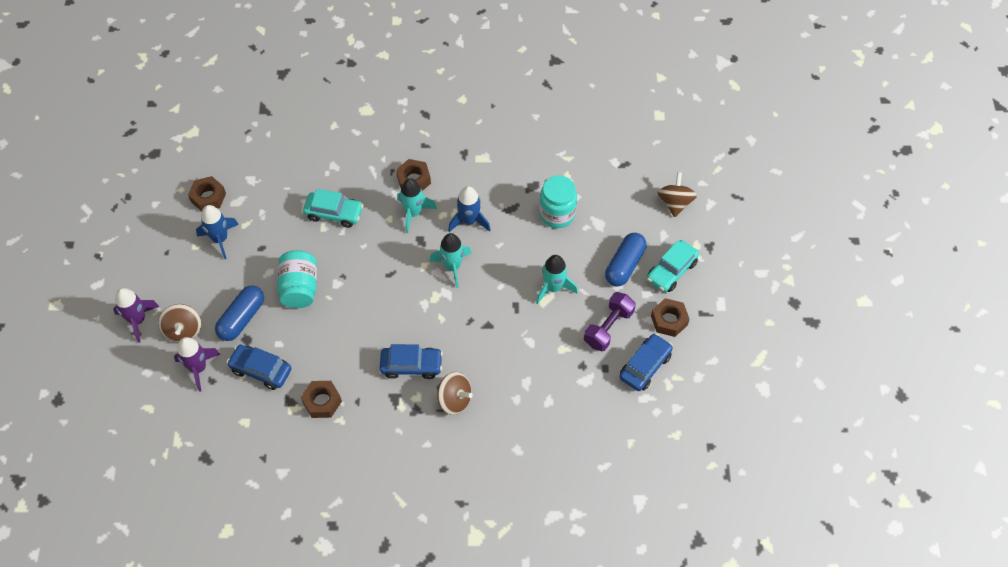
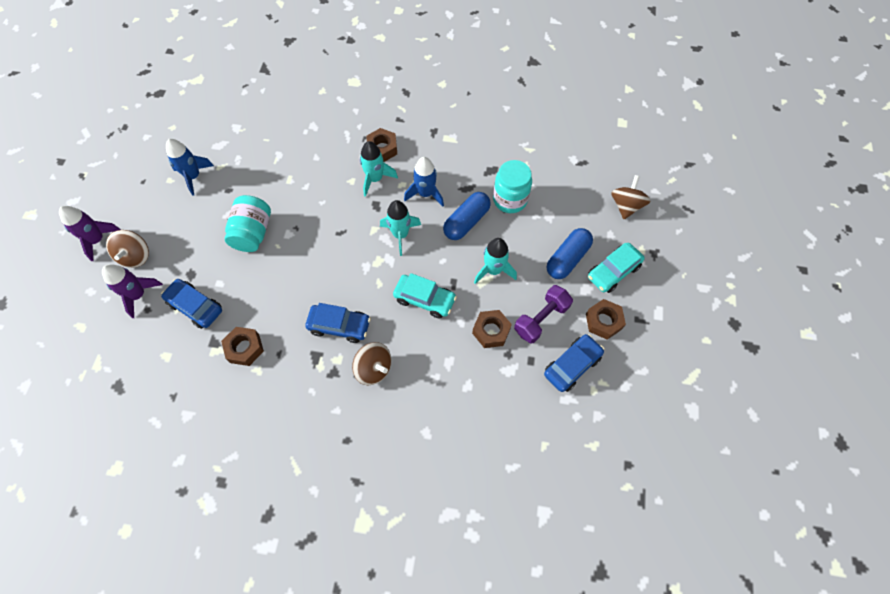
camera: 10 degrees right, 5 degrees up
brown nut [188,176,226,212] -> brown nut moved to [472,310,512,348]
blue capsule [215,285,264,341] -> blue capsule moved to [443,192,491,240]
turquoise car [303,189,364,228] -> turquoise car moved to [393,273,457,319]

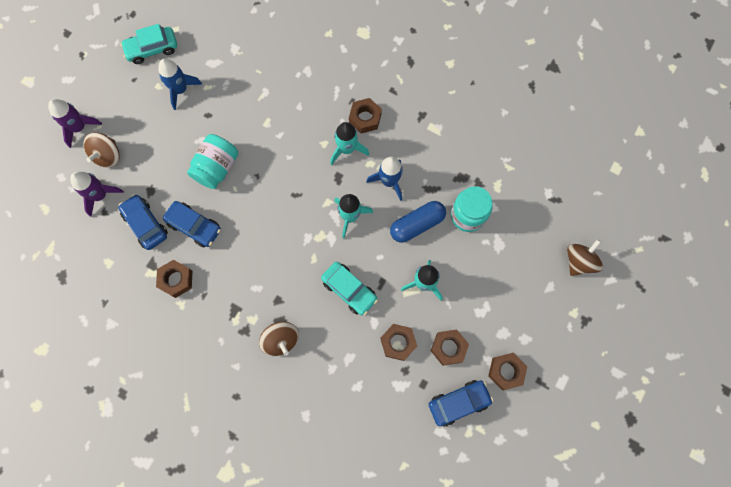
camera: 20 degrees right, 10 degrees up
blue car [305,303,371,343] -> blue car moved to [163,201,221,247]
purple dumbbell [514,285,573,343] -> brown nut [431,329,469,366]
blue capsule [547,228,593,279] -> none
turquoise car [588,243,645,293] -> turquoise car moved to [120,24,177,64]

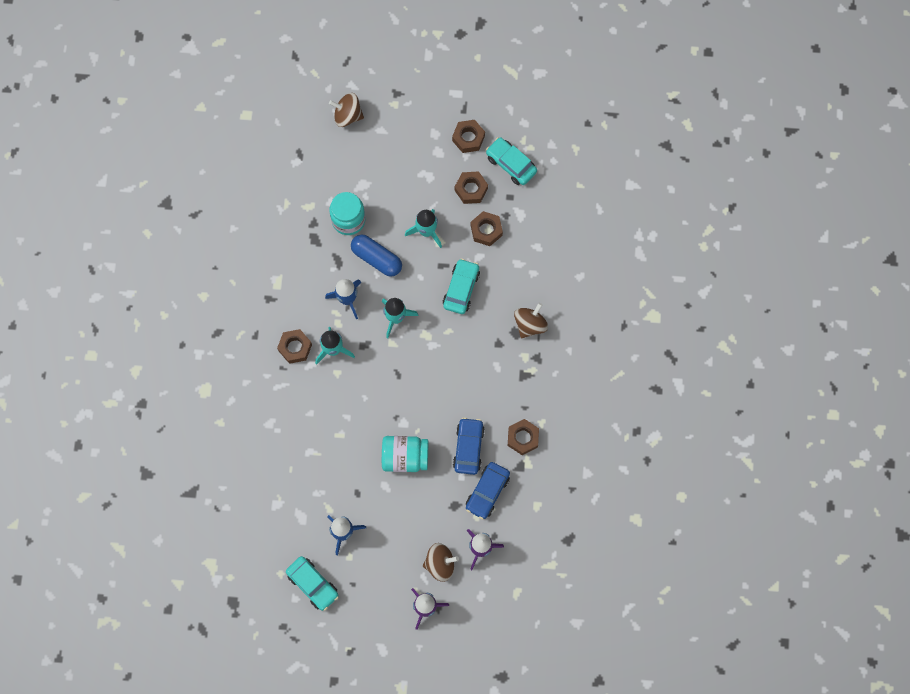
camera: 115 degrees left, 0 degrees up
blue car [429,380,493,427] -> turquoise car [486,137,537,185]

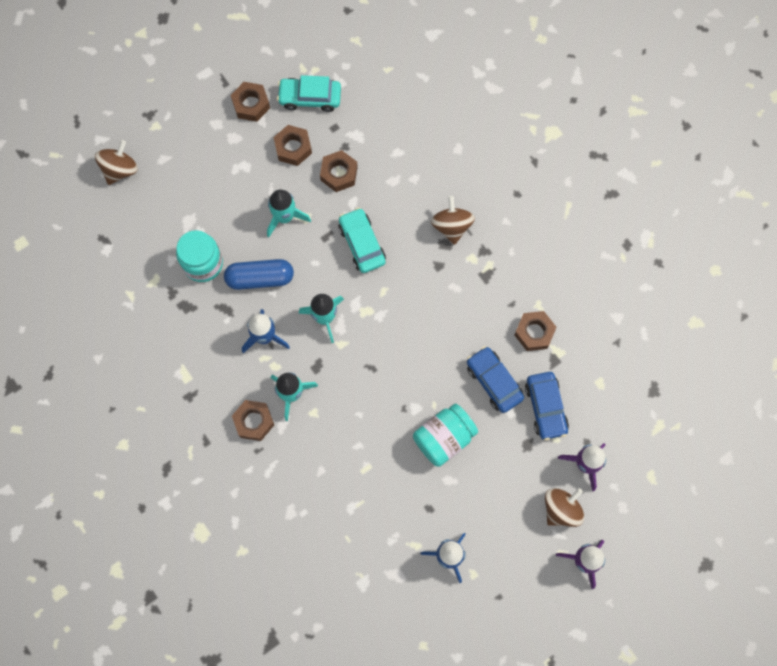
camera: 40 degrees left, 0 degrees up
turquoise car [286,556,339,611] -> none
brown spinning top [329,93,364,127] -> brown spinning top turned 150 degrees clockwise [95,140,138,185]

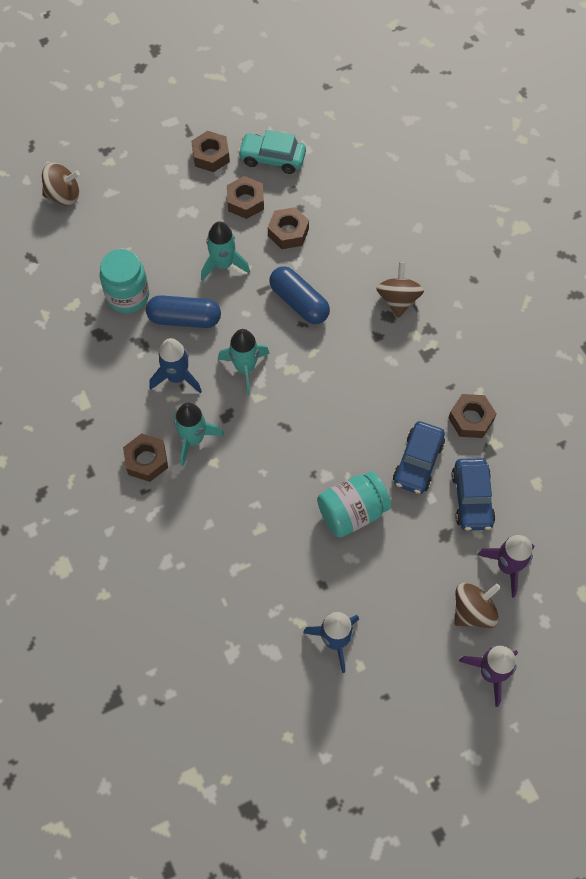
camera: 10 degrees right, 10 degrees down
brown spinning top [95,140,138,185] -> brown spinning top turned 45 degrees clockwise [42,163,80,206]
turquoise car [338,208,386,273] -> blue capsule [269,266,330,324]
blue car [467,346,524,413] -> blue car turned 135 degrees counterclockwise [393,421,445,494]

